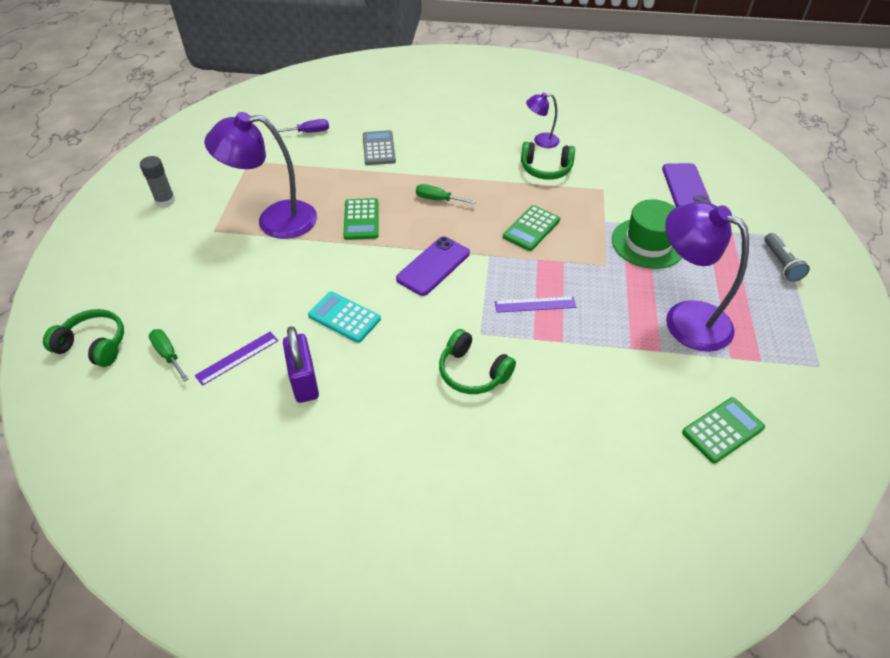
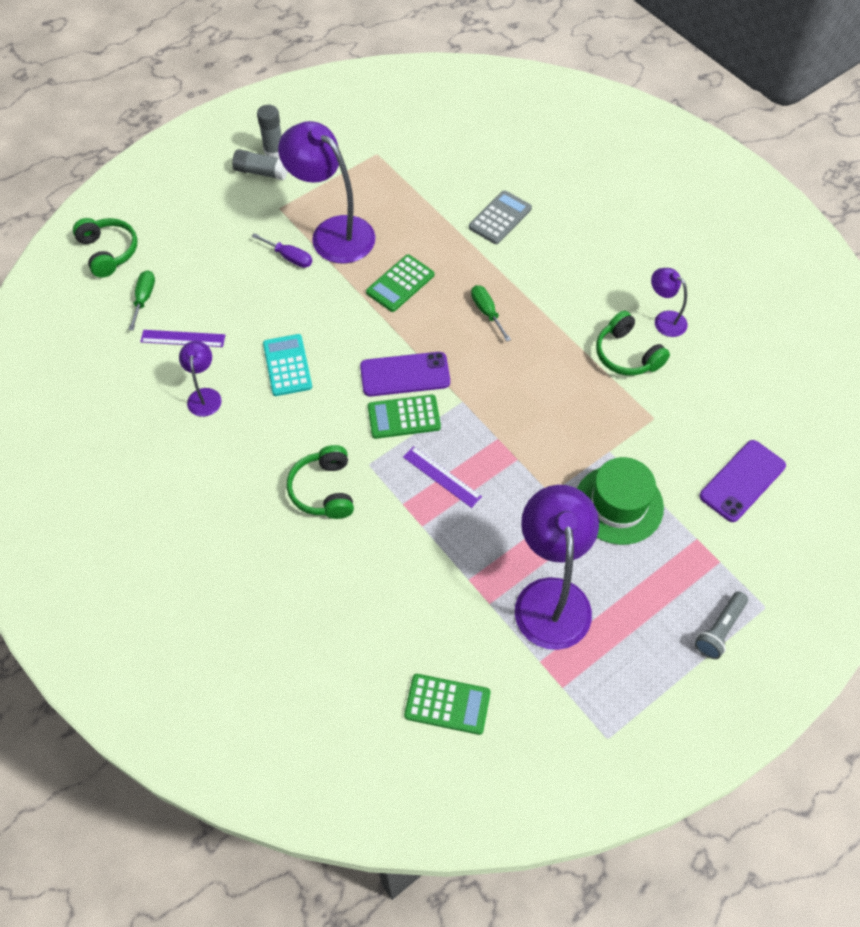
camera: 45 degrees right, 10 degrees up
purple screwdriver [277,119,329,133] -> purple screwdriver moved to [252,233,312,268]
purple padlock [283,326,319,403] -> purple lamp [179,341,222,417]
green calculator [503,205,560,251] -> green calculator moved to [368,395,441,439]
none -> grey glue stick [232,149,288,180]

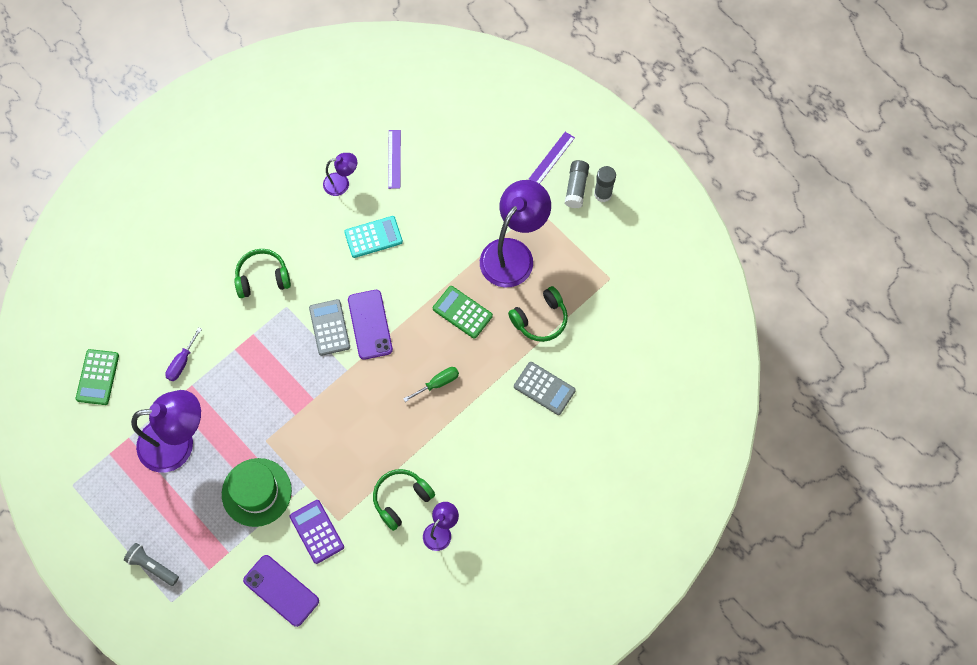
camera: 85 degrees right, 10 degrees up
green headphones [73,218,138,278] -> green headphones moved to [508,286,568,342]
green screwdriver [129,270,155,330] -> none
purple screwdriver [252,233,312,268] -> purple screwdriver moved to [165,327,202,381]
green calculator [368,395,441,439] -> grey calculator [309,299,350,356]
purple ruler [403,446,482,508] -> purple ruler moved to [529,132,575,184]
none -> purple calculator [290,500,344,564]

